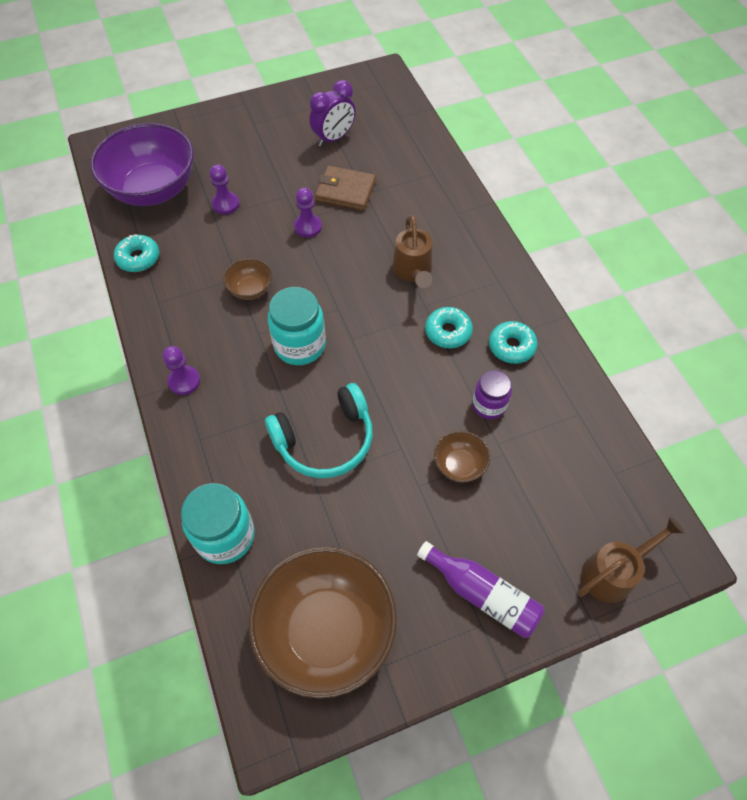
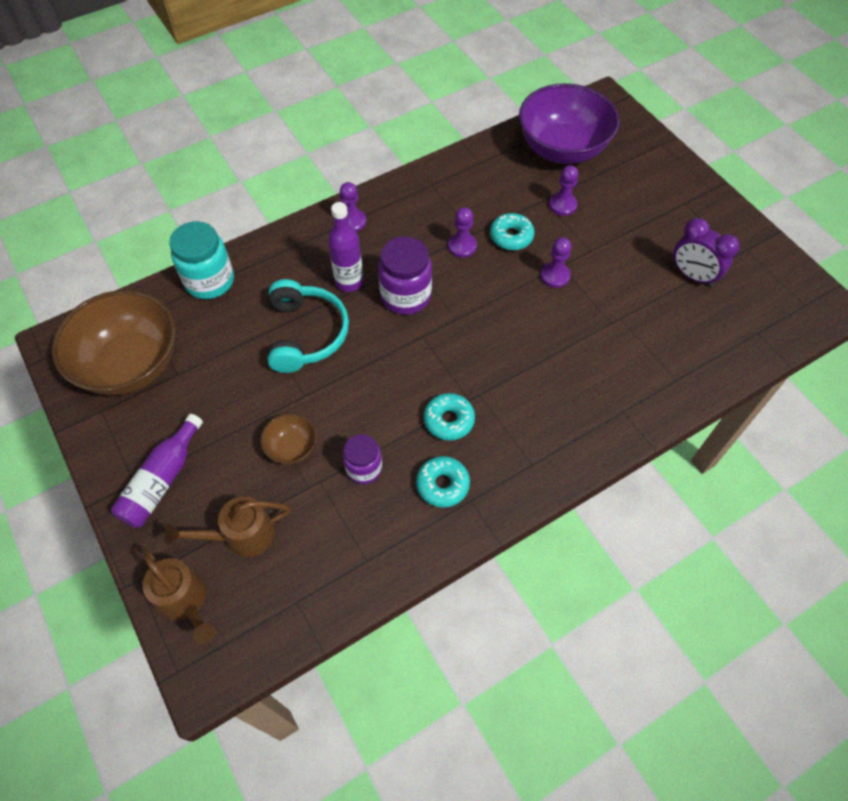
camera: 80 degrees right, 0 degrees up
turquoise donut [114,234,159,272] -> turquoise donut moved to [490,213,535,250]
brown bowl [223,258,272,300] -> purple pawn [448,207,477,258]
turquoise headphones [265,383,373,478] -> turquoise headphones turned 150 degrees counterclockwise [268,279,349,373]
turquoise jar [268,287,326,365] -> purple jar [378,236,432,315]
brown wallet [315,166,376,211] -> none
brown watering can [393,215,432,288] -> brown watering can moved to [164,496,291,557]
none -> purple bottle [328,202,364,292]

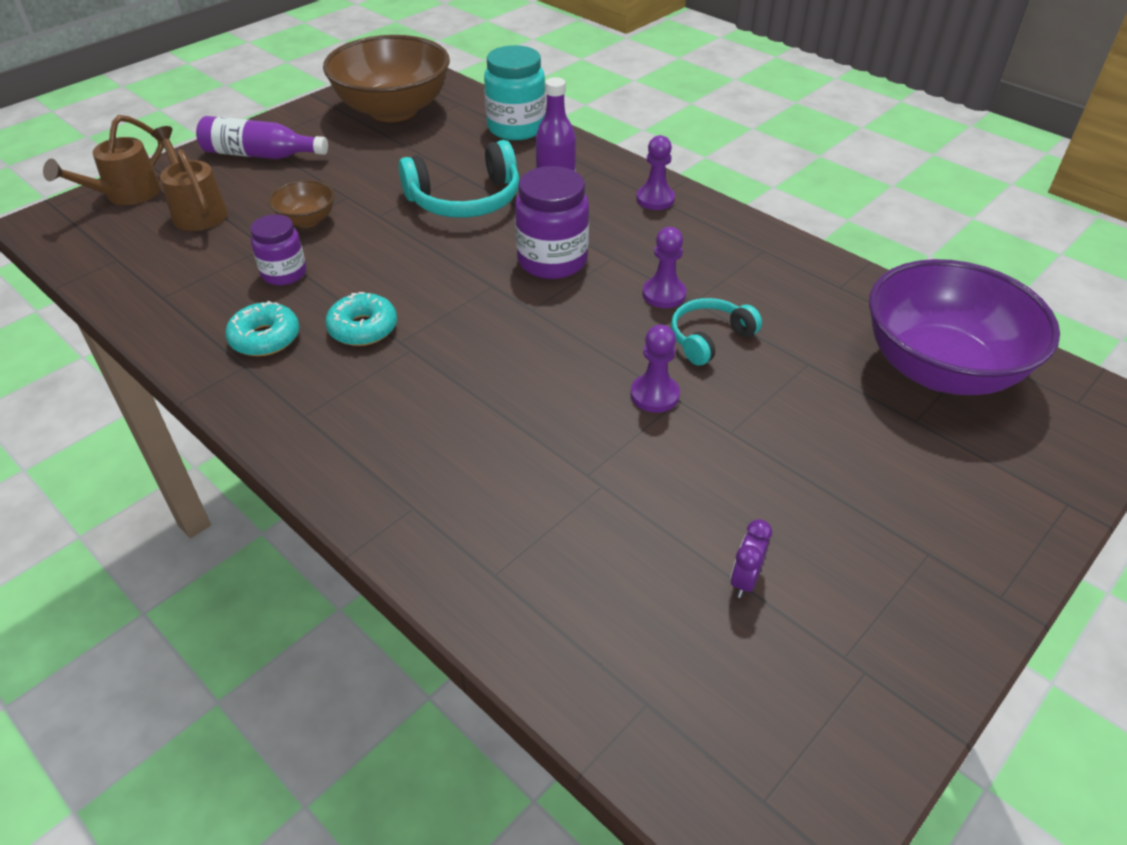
camera: 75 degrees right, 15 degrees down
turquoise donut [490,213,535,250] -> turquoise headphones [671,298,762,365]
purple pawn [549,165,579,216] -> none
purple clock [674,218,740,287] -> purple clock [730,519,772,598], size x0.54

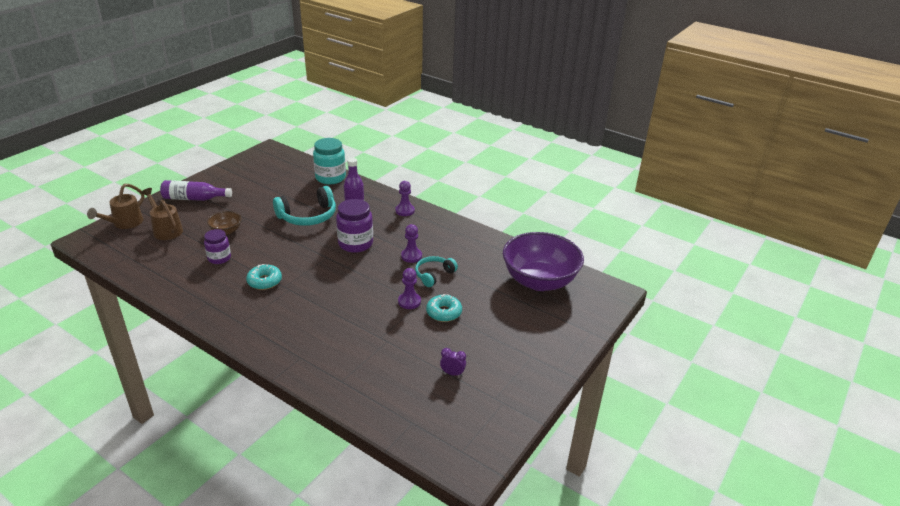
camera: 10 degrees left, 10 degrees down
turquoise donut [225,301,299,356] -> turquoise donut moved to [426,294,462,322]
brown bowl [323,35,450,122] -> none
purple clock [730,519,772,598] -> purple clock turned 90 degrees clockwise [440,348,466,376]

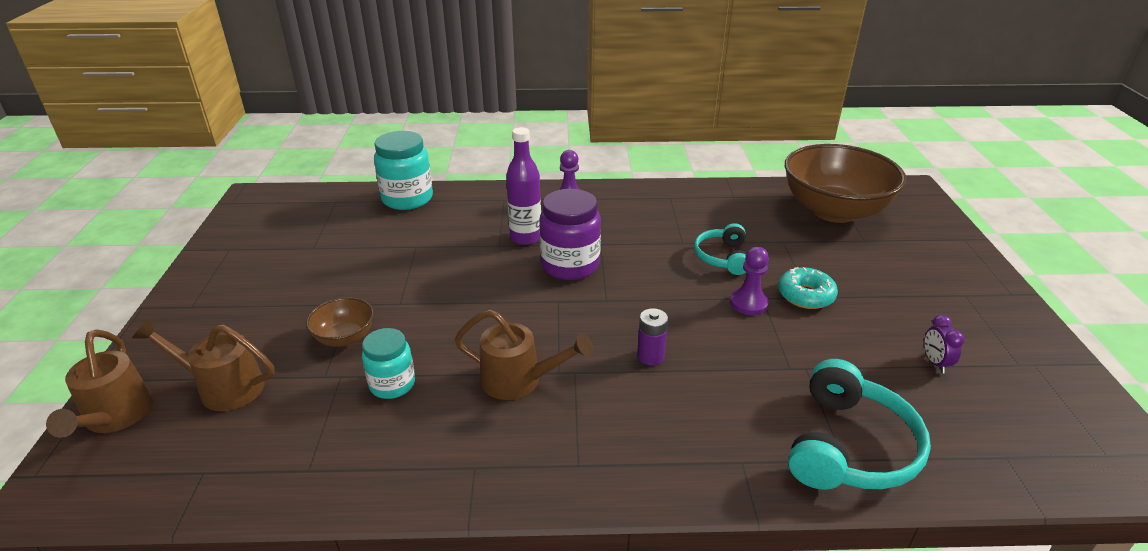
camera: 35 degrees left, 0 degrees up
purple bottle [160,180,232,201] -> none
purple jar [204,229,231,264] -> turquoise jar [362,328,415,399]
turquoise donut [246,264,282,290] -> brown watering can [455,310,593,400]
turquoise headphones [273,186,336,226] -> turquoise headphones moved to [788,359,931,490]
purple pawn [401,224,422,263] -> none
purple clock [440,348,466,376] -> purple clock turned 75 degrees counterclockwise [924,315,965,373]
purple bowl [503,232,584,291] -> brown bowl [785,144,907,223]
none -> purple battery [637,308,668,366]

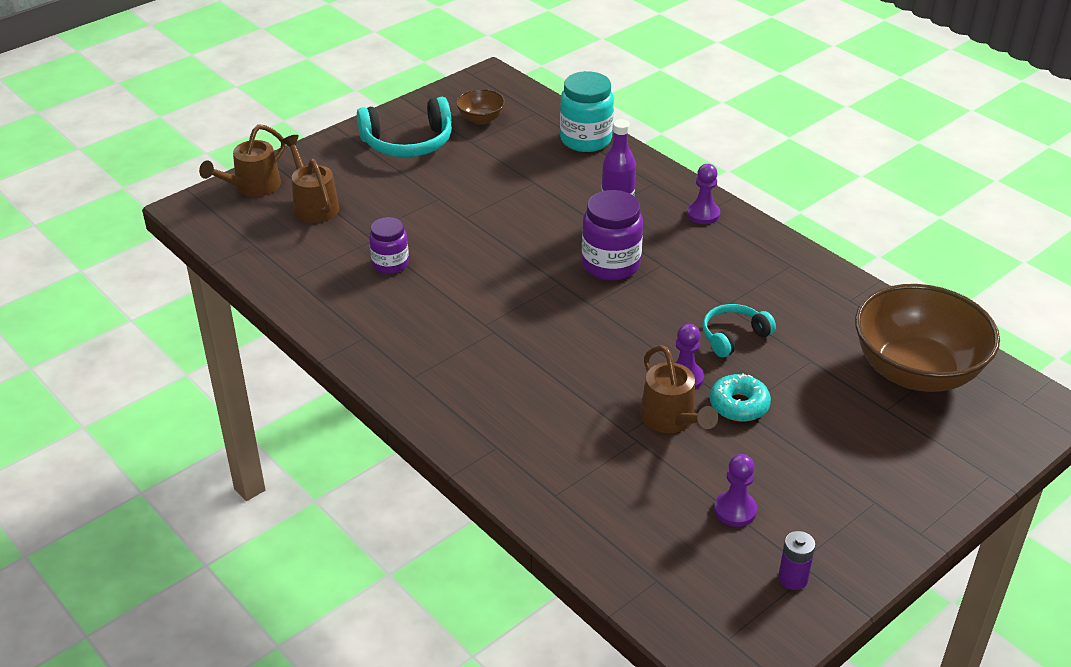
camera: 50 degrees right, 5 degrees up
brown bowl [306,297,374,347] -> brown bowl moved to [456,89,505,124]
turquoise jar [362,328,415,399] -> purple jar [369,217,409,274]
brown watering can [455,310,593,400] -> brown watering can moved to [640,345,718,433]
purple battery [637,308,668,366] -> purple battery moved to [778,531,816,590]
turquoise headphones [788,359,931,490] -> turquoise headphones moved to [357,97,452,157]
purple clock [924,315,965,373] -> purple pawn [714,454,757,527]

